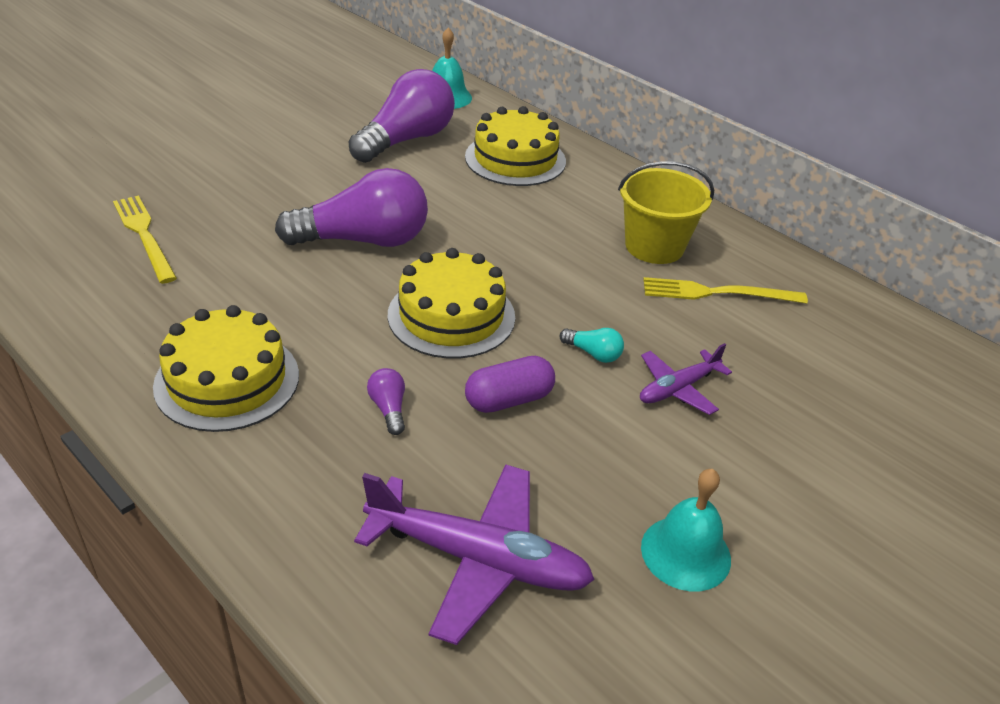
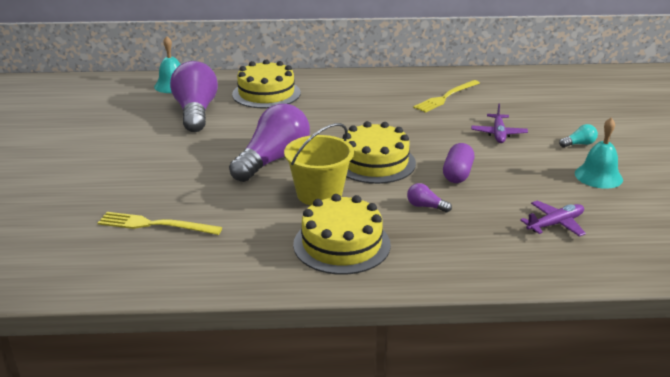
camera: 45 degrees left, 10 degrees down
purple plane [354,464,595,645] -> purple plane [520,200,586,237], size x0.56
turquoise light bulb [560,328,624,363] -> turquoise light bulb moved to [559,124,598,148]
yellow bucket [618,161,714,264] -> yellow bucket moved to [284,123,354,205]

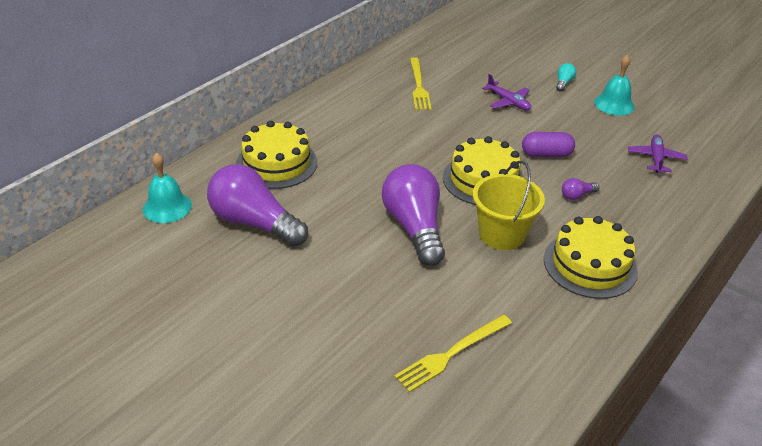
camera: 50 degrees left, 10 degrees up
purple capsule [443,143,474,183] -> purple capsule turned 60 degrees counterclockwise [522,132,575,157]

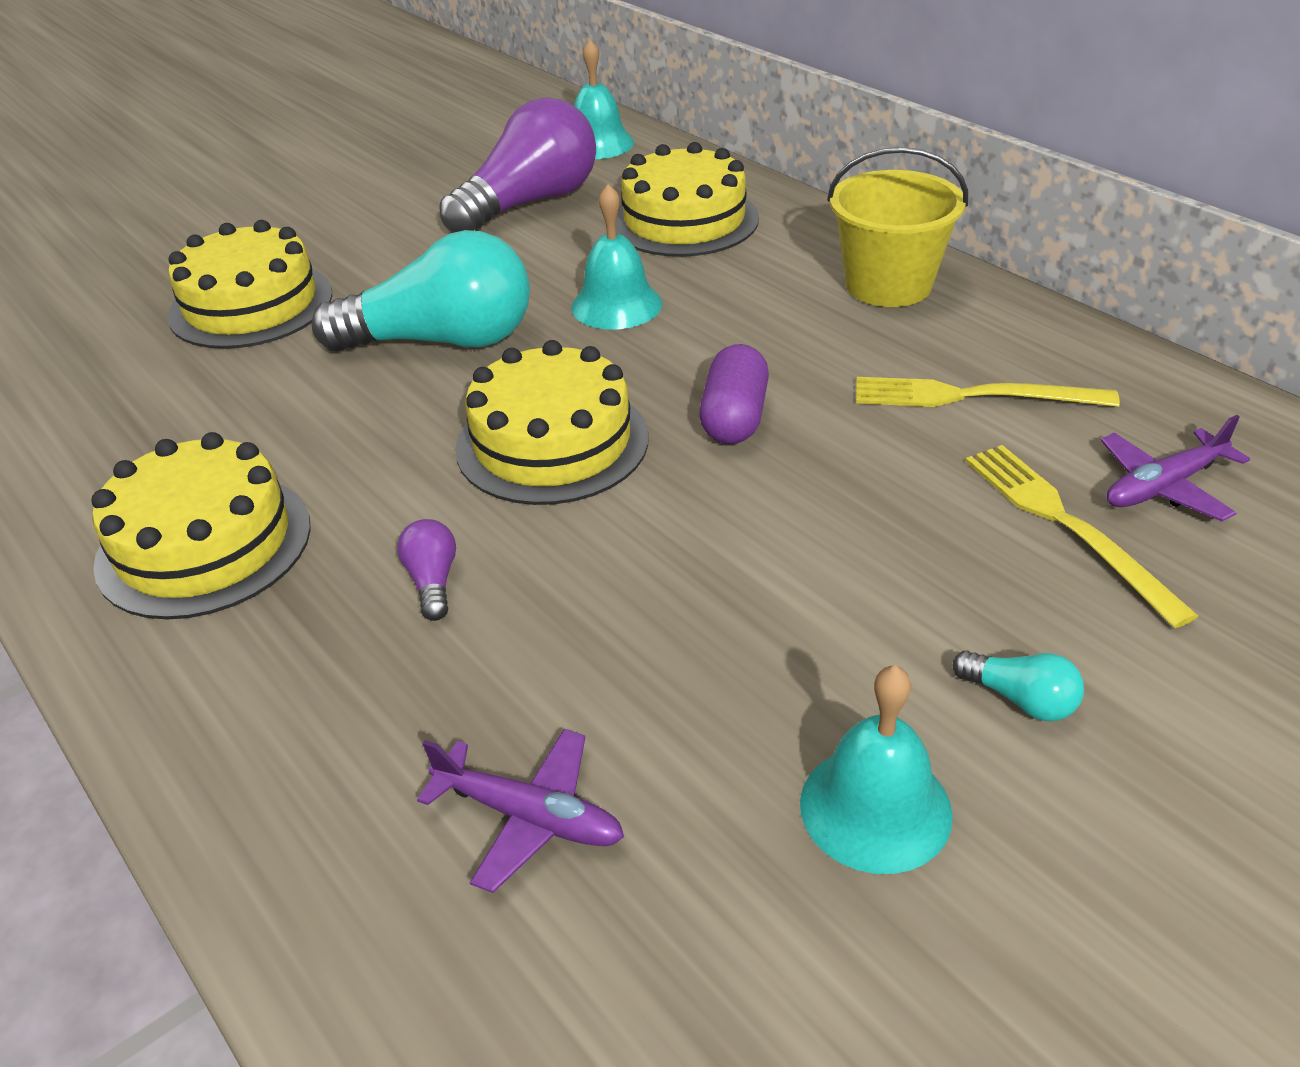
camera: 105 degrees right, 0 degrees up
purple light bulb [382,164,445,266] -> turquoise light bulb [311,230,530,351]
yellow fork [394,315,512,392] -> yellow fork moved to [965,445,1198,628]
yellow bucket [473,161,545,250] -> yellow bucket moved to [827,147,968,307]
purple plane [482,74,531,111] -> purple plane moved to [1100,415,1250,521]
purple capsule [522,132,575,157] -> purple capsule moved to [699,344,769,444]
none -> yellow cake [167,220,332,349]
none -> turquoise bell [571,184,662,330]

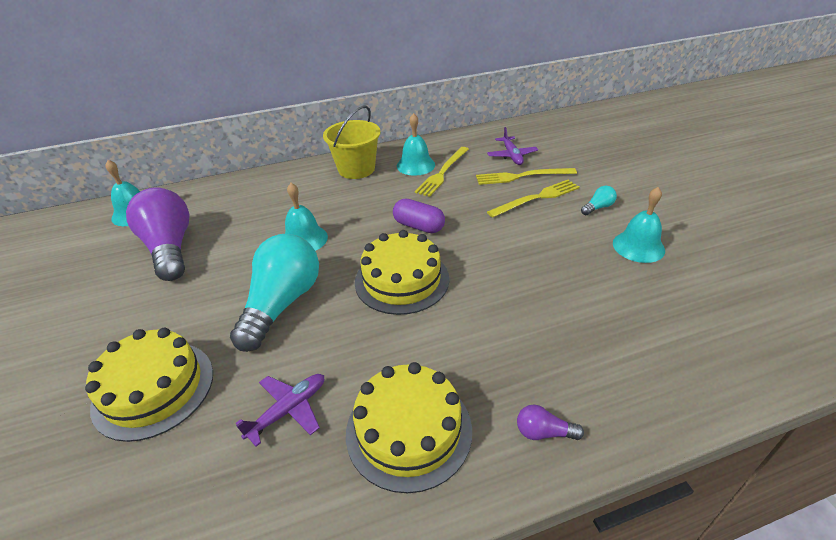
camera: 70 degrees left, 0 degrees up
purple light bulb [397,519,456,621] -> purple light bulb moved to [517,405,584,440]
purple plane [417,729,624,893] -> purple plane moved to [236,374,324,447]
yellow cake [616,142,759,257] -> none
none -> turquoise bell [397,113,435,176]
none -> yellow fork [487,180,580,218]

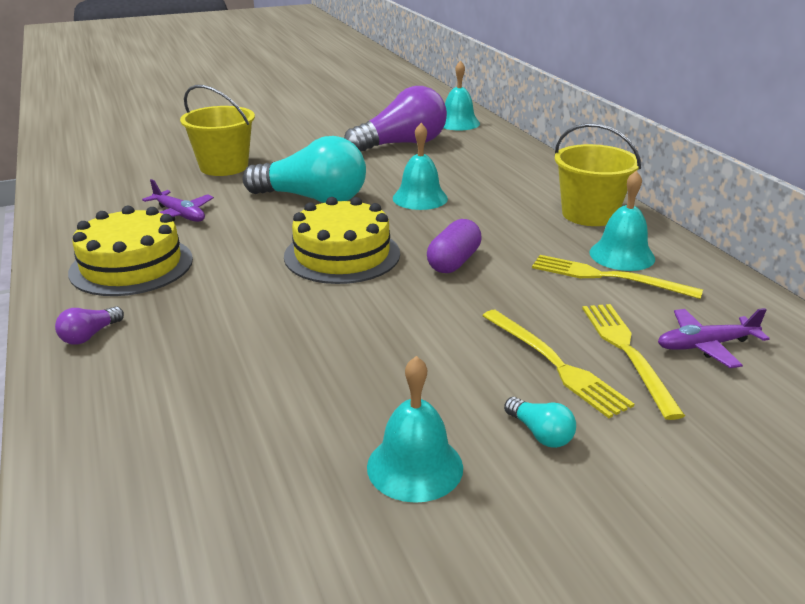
camera: 85 degrees right, 10 degrees down
yellow cake [85,328,213,442] -> yellow bucket [180,85,255,176]
purple light bulb [517,405,584,440] -> purple light bulb turned 150 degrees counterclockwise [55,306,124,345]

